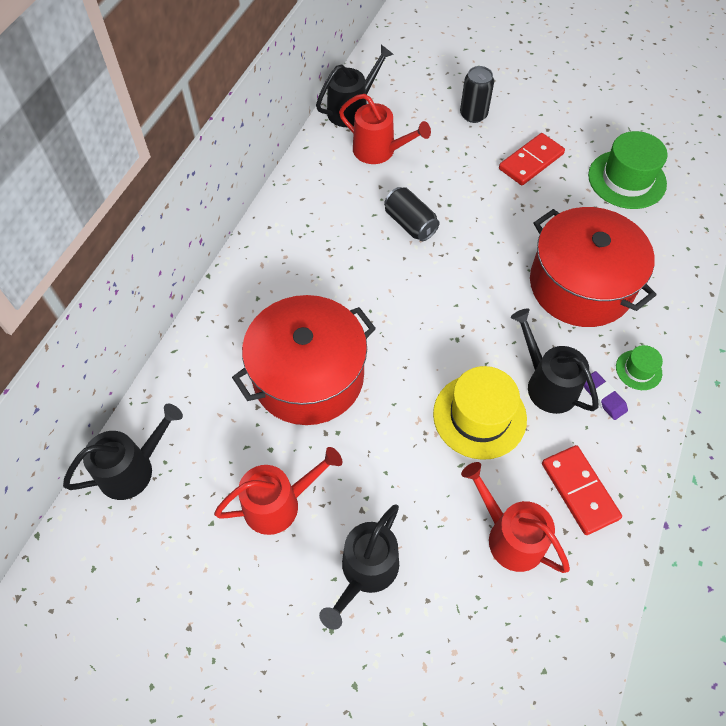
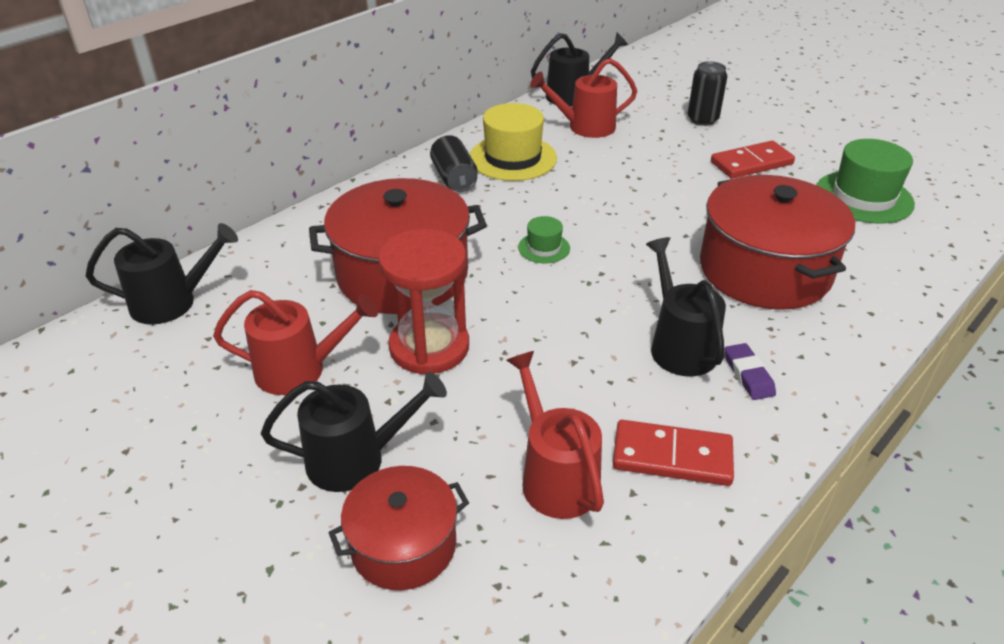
camera: 20 degrees right, 20 degrees down
black watering can [319,505,399,630] -> black watering can turned 150 degrees counterclockwise [261,372,447,492]
red watering can [339,94,431,164] -> red watering can turned 120 degrees clockwise [530,58,637,138]
black can [384,187,439,241] -> black can moved to [430,135,478,192]
yellow hat [433,366,527,460] -> yellow hat moved to [470,103,557,181]
red domino [542,445,622,535] -> red domino turned 75 degrees counterclockwise [613,420,734,486]
green hat [616,345,663,390] -> green hat moved to [518,216,570,263]
none -> red pot [328,466,469,590]
none -> red hourglass [378,229,469,375]

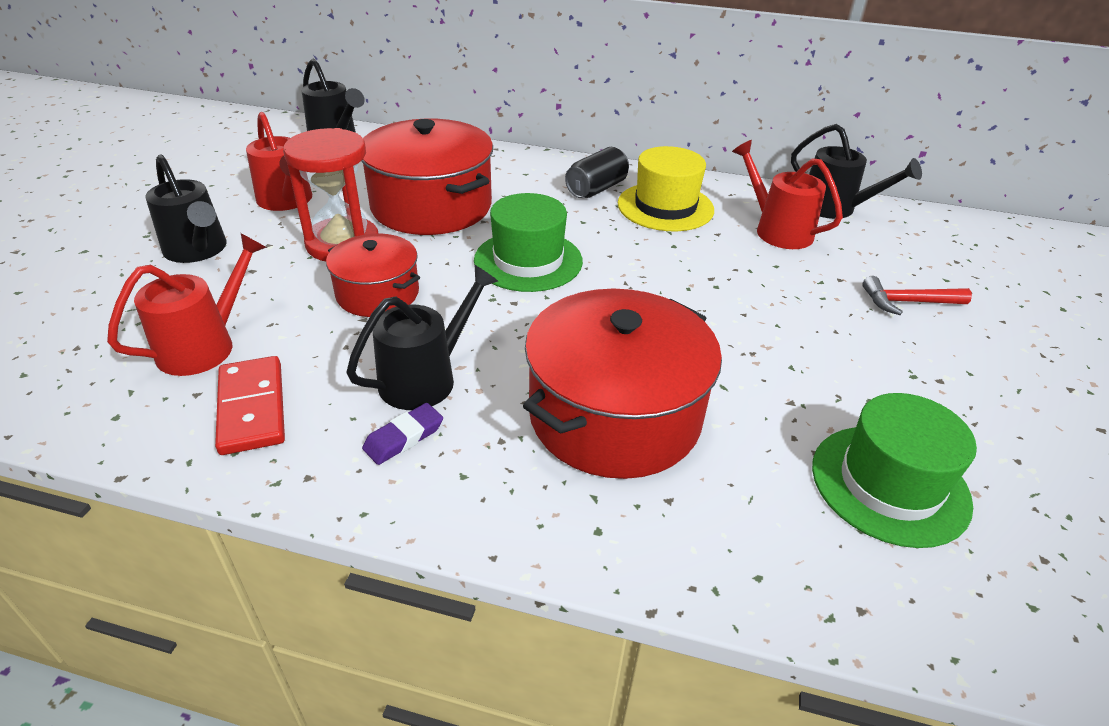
camera: 60 degrees right, 0 degrees up
red pot [328,466,469,590] -> red pot moved to [326,234,420,317]
green hat [518,216,570,263] -> green hat [474,193,583,292], size x1.97
black can [688,61,728,126] -> red hammer [862,276,972,315]
red domino [711,141,795,179] -> none

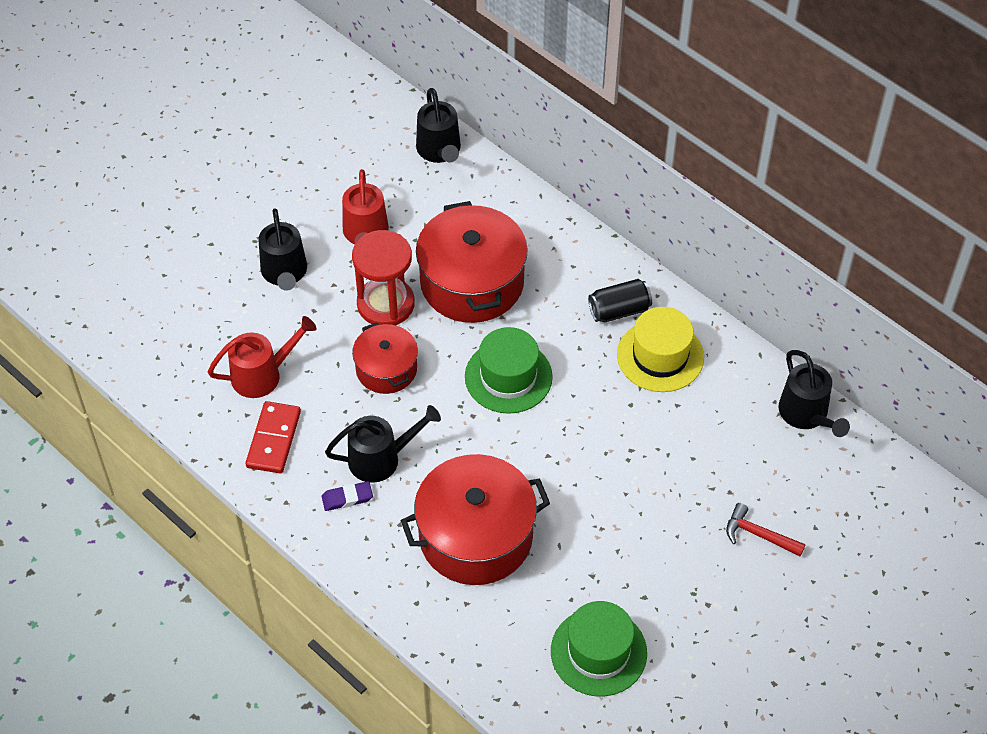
camera: 30 degrees right, 15 degrees up
red watering can [732,140,843,249] -> none

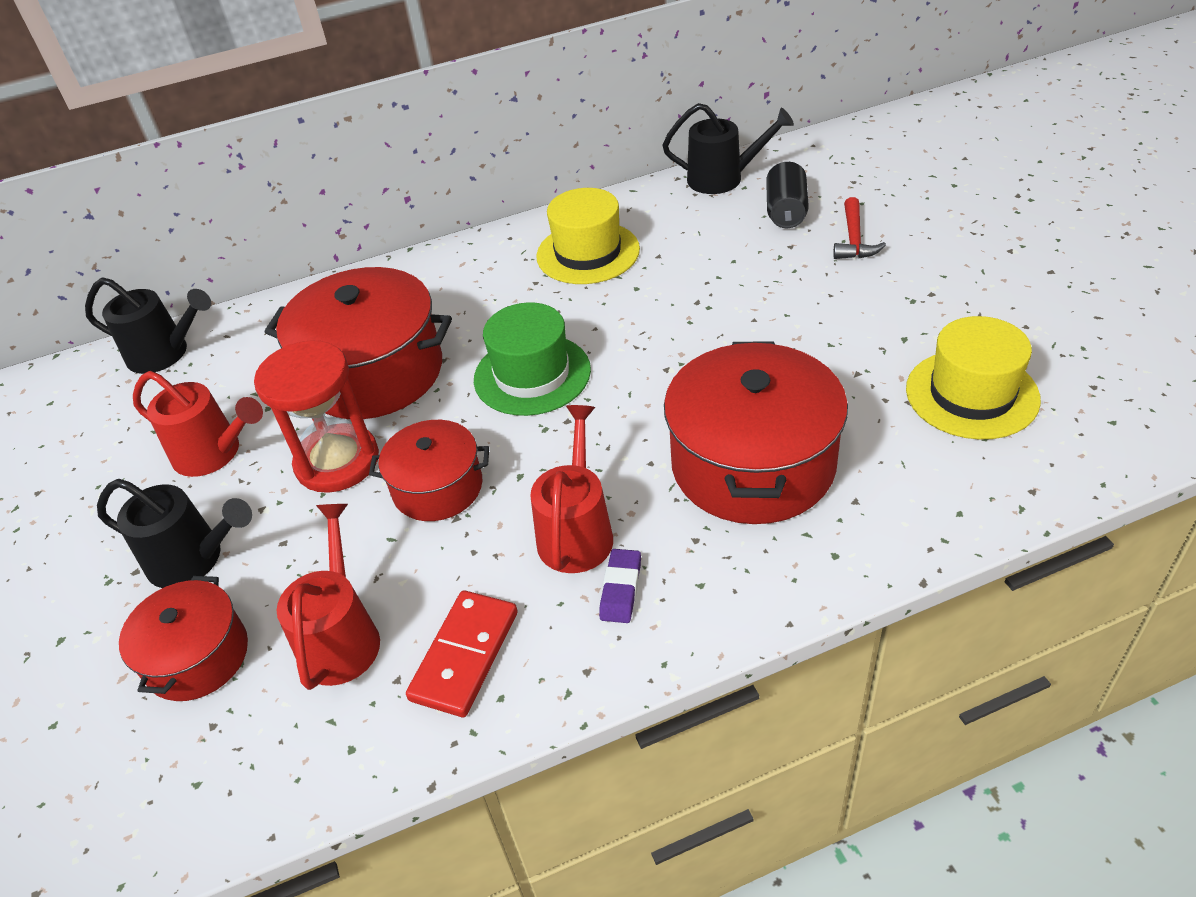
camera: 60 degrees left, 10 degrees down
red domino [245,401,301,473] -> red domino turned 75 degrees clockwise [406,590,518,717]
black watering can [325,405,441,483] -> red watering can [530,405,613,573]
green hat [551,601,647,697] -> yellow hat [906,316,1041,439]
black can [588,279,652,322] -> black can moved to [766,162,809,228]
red hammer [726,503,806,556] -> red hammer turned 45 degrees counterclockwise [833,197,886,259]
none -> red pot [119,576,248,701]

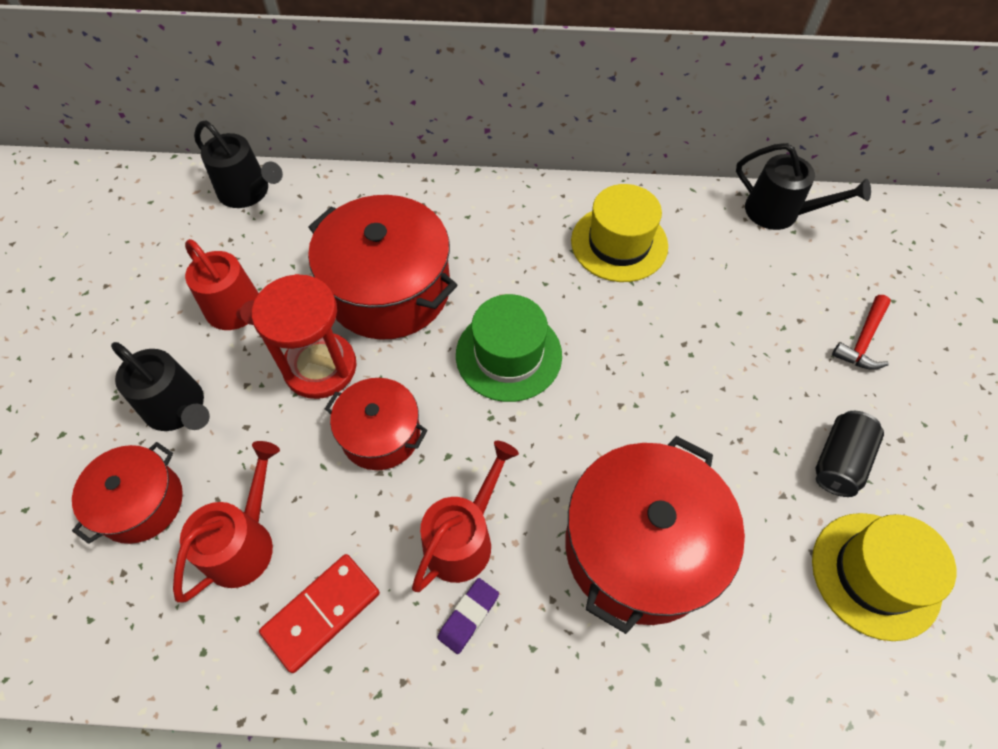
camera: 20 degrees right, 15 degrees up
black can [766,162,809,228] -> black can moved to [816,411,884,497]

